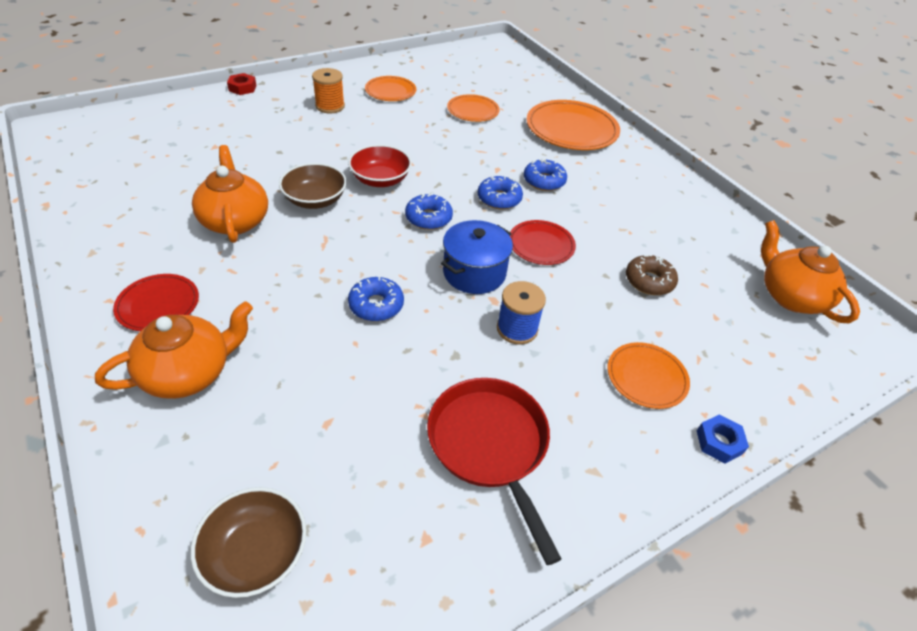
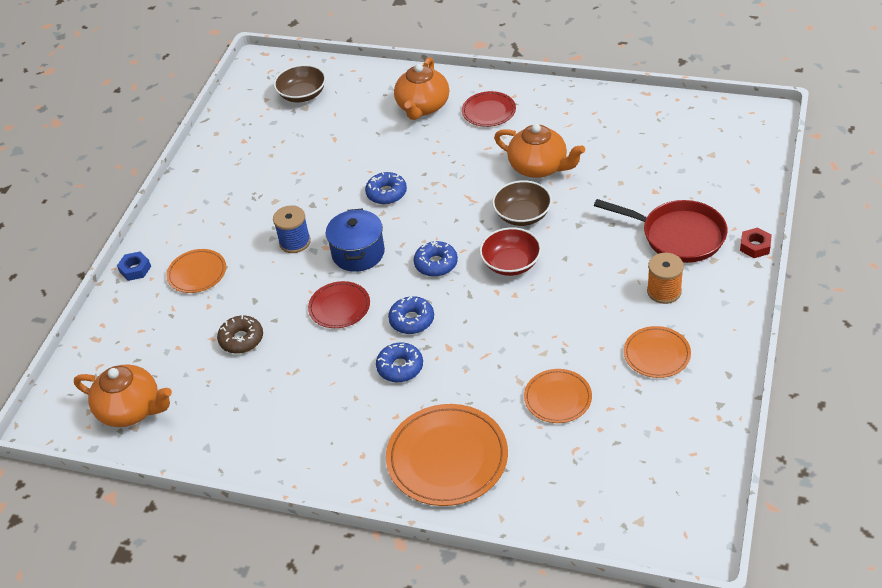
camera: 145 degrees right, 0 degrees up
red pan [427,378,562,565] -> red pan moved to [594,199,727,263]

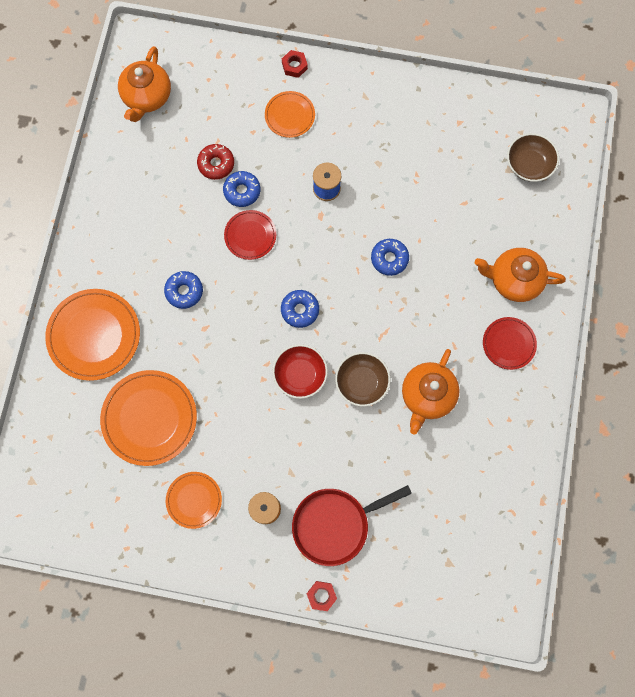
camera: 80 degrees right, 30 degrees up
blue nut [117,252,151,281] -> red nut [282,50,308,78]
brown donut [217,315,263,354] -> red donut [197,144,234,180]
blue pot [326,209,385,272] -> none
blue donut [388,295,434,334] -> blue donut moved to [223,171,260,207]
orange plate [524,369,592,423] -> orange plate [100,370,197,466], size x1.75
red pan [594,199,727,263] -> red pan turned 45 degrees clockwise [292,485,412,566]

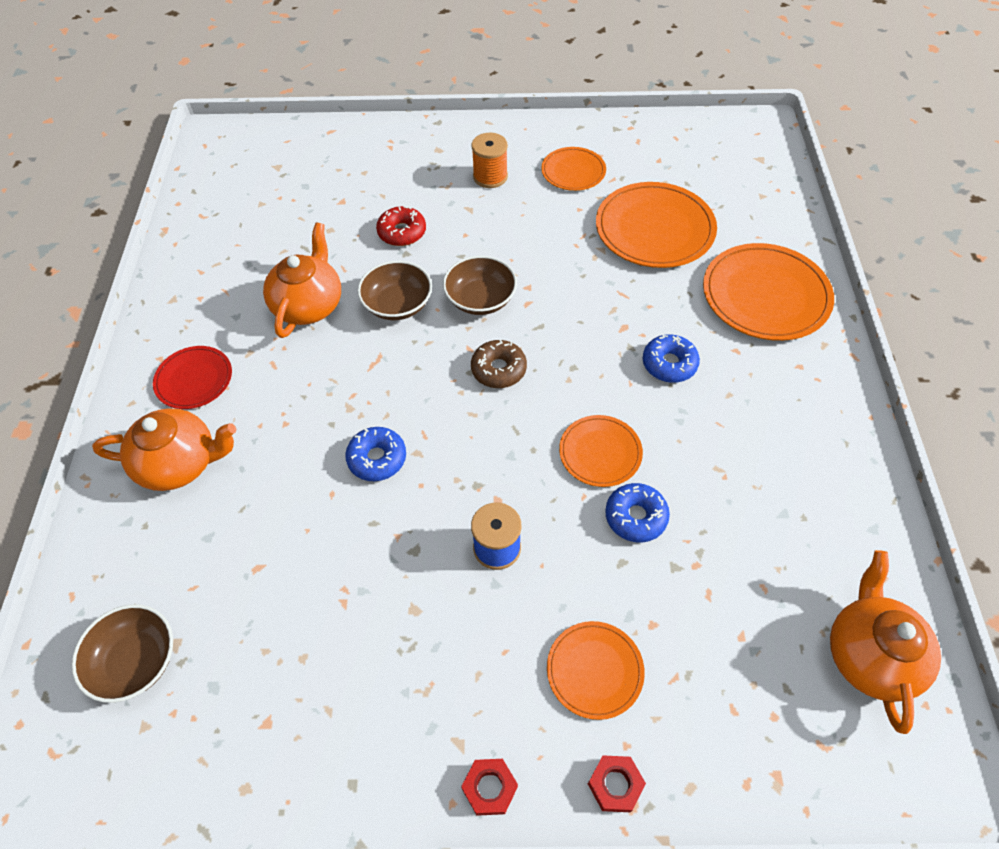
camera: 170 degrees right, 20 degrees down
red donut [197,144,234,180] -> red donut moved to [376,206,426,246]
red plate [224,210,276,260] -> orange plate [559,415,643,487]
red bowl [272,344,328,399] -> brown bowl [443,256,517,315]
blue donut [281,290,319,328] -> brown donut [471,339,527,388]
red pan [292,485,412,566] -> none
red nut [307,581,337,611] -> red nut moved to [461,759,518,816]

